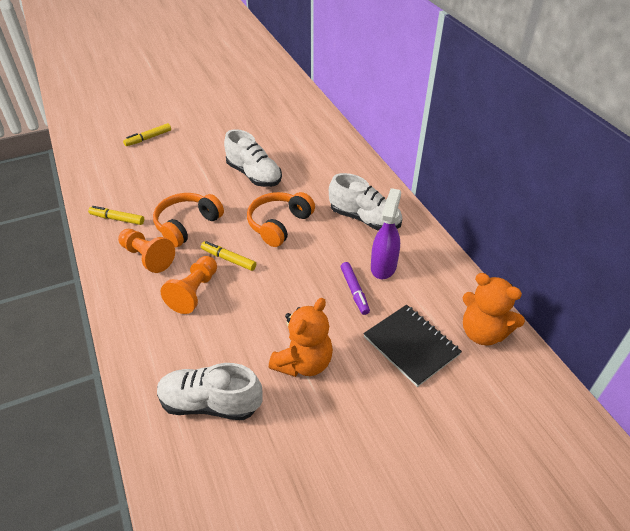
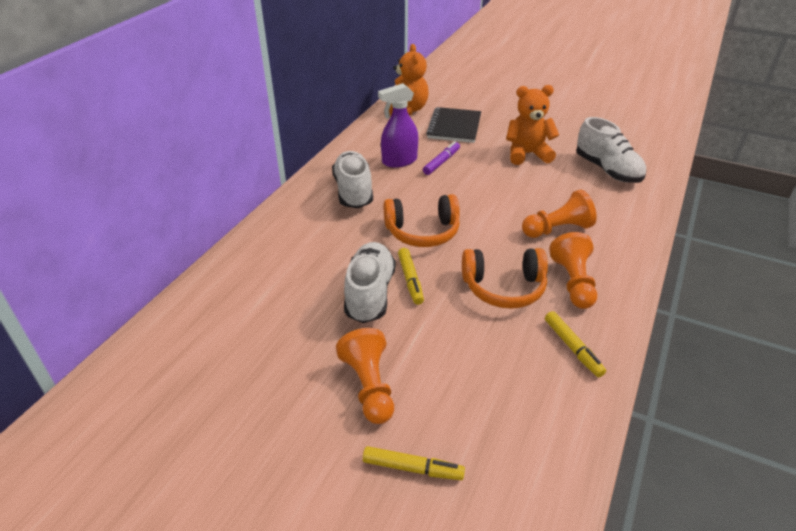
camera: 130 degrees left, 5 degrees down
yellow marker [201,241,256,271] -> yellow marker moved to [398,248,424,305]
none -> orange pawn [336,328,394,424]

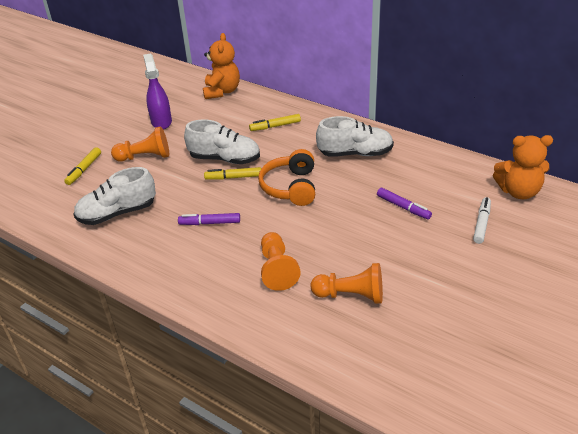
camera: 100 degrees right, 0 degrees up
purple spray bottle [378,83,418,167] -> purple spray bottle moved to [143,53,172,129]
black notebook [426,107,481,143] -> white marker [473,197,491,244]
orange headphones [462,248,548,309] -> purple marker [178,213,240,225]
orange teddy bear [506,85,559,165] -> orange teddy bear moved to [203,33,240,99]
yellow marker [545,311,606,377] -> yellow marker moved to [249,114,301,131]
orange pawn [549,232,597,309] -> orange pawn moved to [310,263,383,304]
white shoe [576,117,646,183] -> white shoe moved to [73,167,156,225]

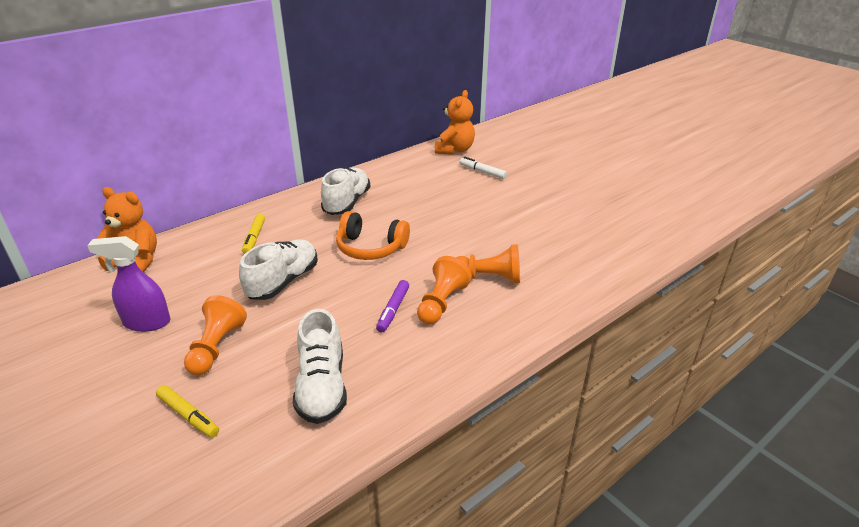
camera: 75 degrees left, 5 degrees down
yellow marker [204,167,261,180] -> none
orange pawn [310,263,383,304] -> orange pawn moved to [417,256,472,325]
purple marker [377,188,432,219] -> none

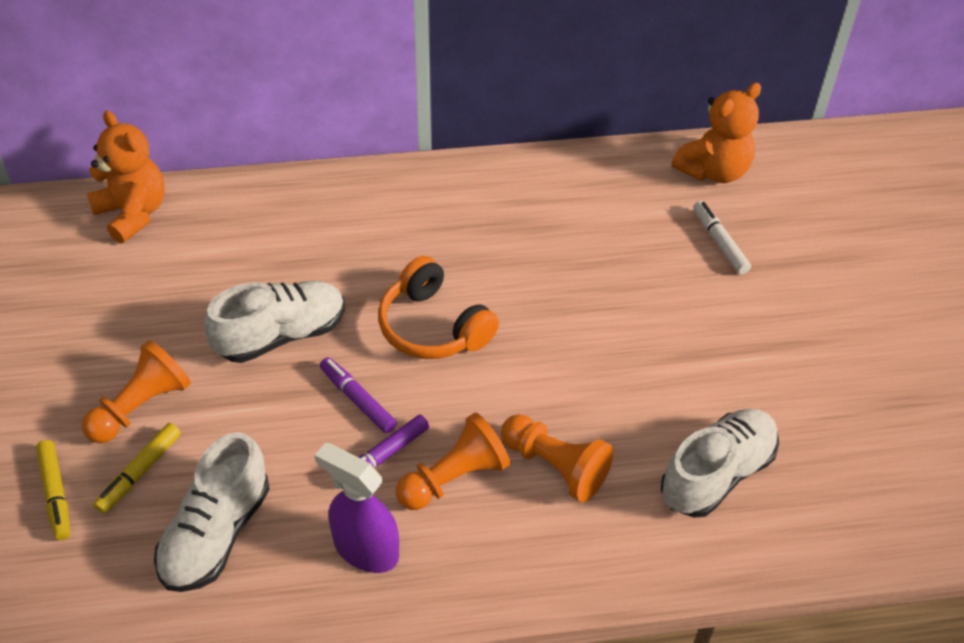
camera: 30 degrees right, 15 degrees up
purple spray bottle [87,236,171,332] -> purple spray bottle moved to [314,443,399,573]
yellow marker [242,214,265,254] -> yellow marker moved to [93,423,181,514]
white shoe [321,168,371,215] -> white shoe moved to [661,409,779,518]
none -> purple marker [320,357,397,433]

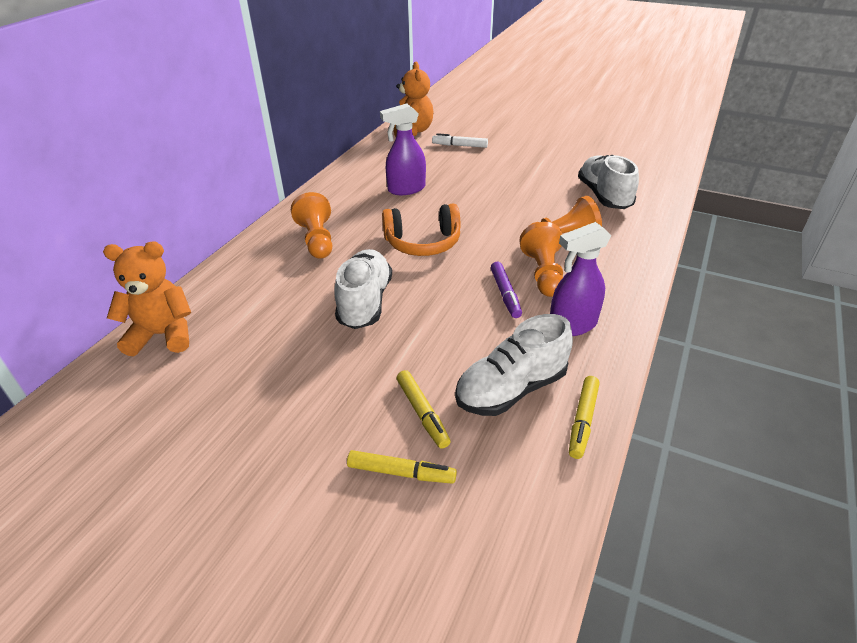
camera: 55 degrees left, 10 degrees down
orange pawn [82,340,191,443] -> orange pawn moved to [291,192,332,259]
white shoe [154,432,270,592] -> white shoe turned 90 degrees clockwise [455,314,573,416]
purple marker [320,357,397,433] -> none
none -> purple spray bottle [380,103,426,195]
none -> yellow marker [569,376,600,459]

